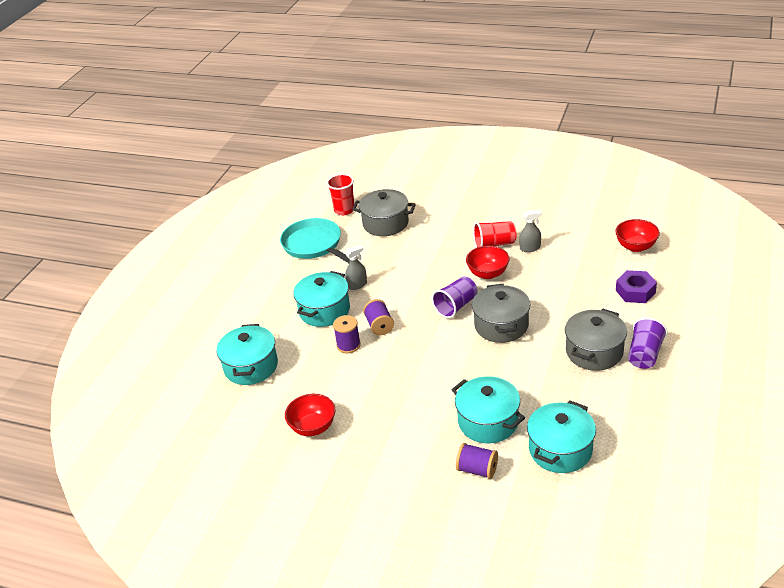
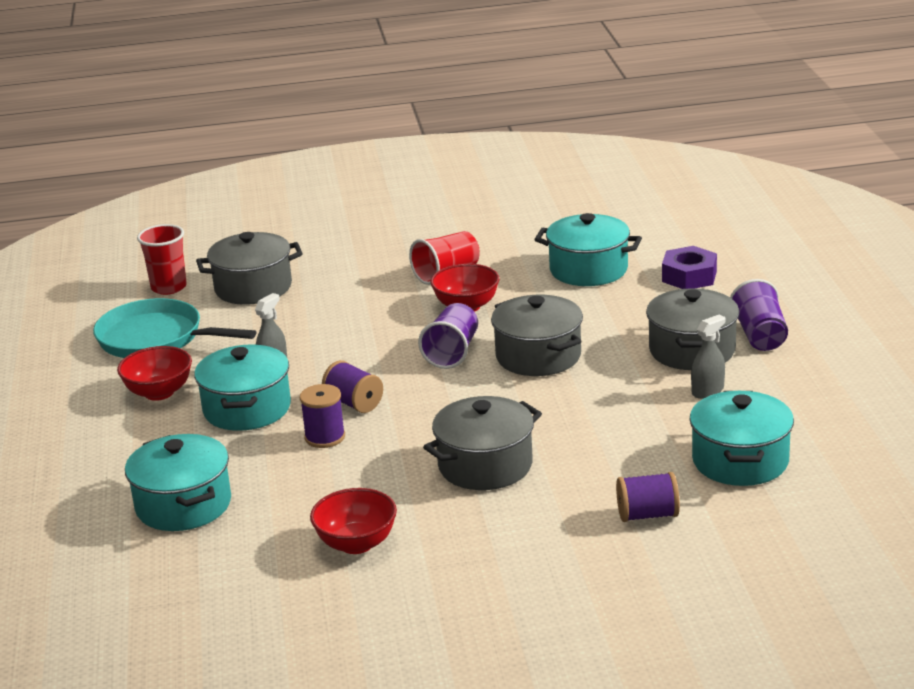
camera: 30 degrees left, 10 degrees down
turquoise pot [452,376,525,443] -> turquoise pot moved to [534,213,642,286]
grey spray bottle [519,210,542,252] -> grey spray bottle moved to [691,315,725,399]
red bowl [615,219,660,252] -> red bowl moved to [117,346,192,401]
none -> grey pot [423,396,542,490]

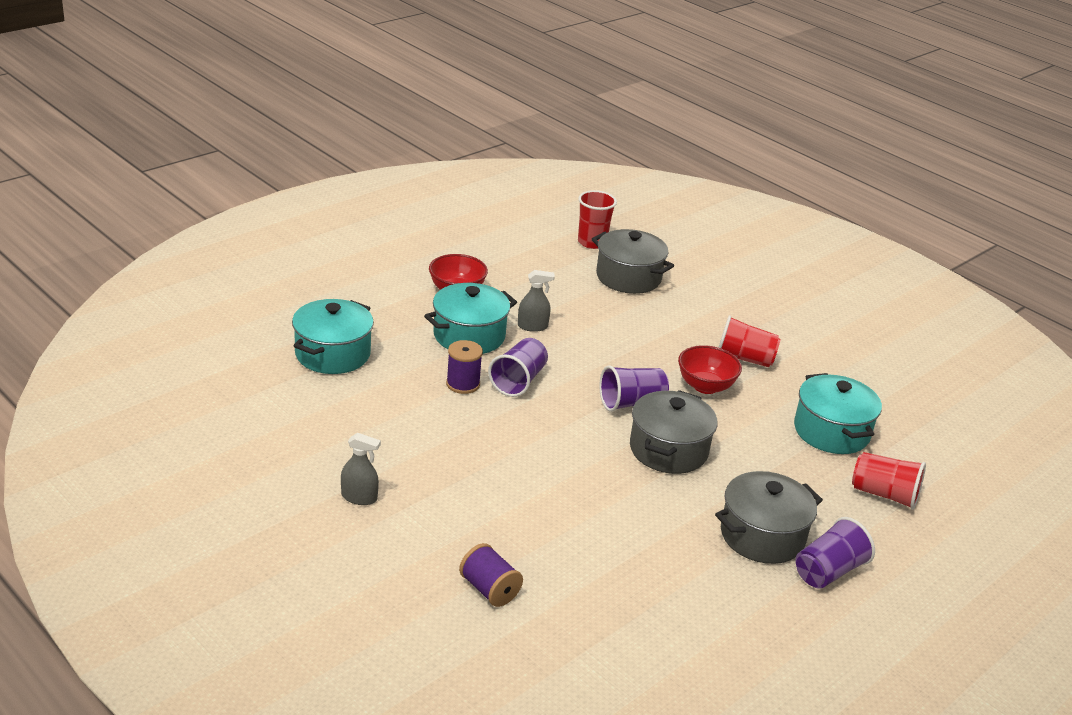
camera: 50 degrees right, 5 degrees up
turquoise pan [93,298,256,358] -> none
red bowl [310,488,397,554] -> none
purple spool [322,360,383,413] -> purple cup [488,338,548,397]
grey pot [423,396,542,490] -> none
purple nut [662,246,717,289] -> red cup [852,452,926,510]
turquoise pot [689,391,794,486] -> none
grey spray bottle [691,315,725,399] -> grey spray bottle moved to [341,433,381,505]

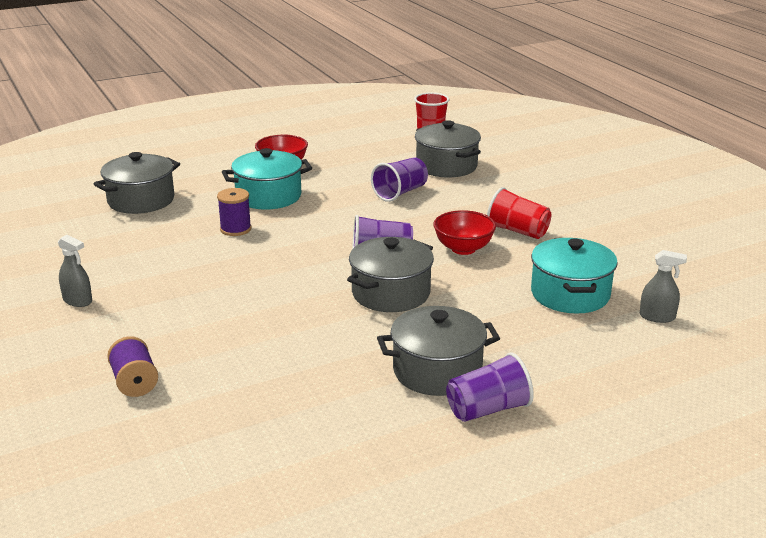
camera: 20 degrees right, 5 degrees down
turquoise pot [292,299,374,374] -> grey pot [93,152,180,214]
purple cup [488,338,548,397] -> purple cup moved to [371,157,428,202]
grey spray bottle [518,270,555,332] -> grey spray bottle moved to [640,250,687,323]
red cup [852,452,926,510] -> none

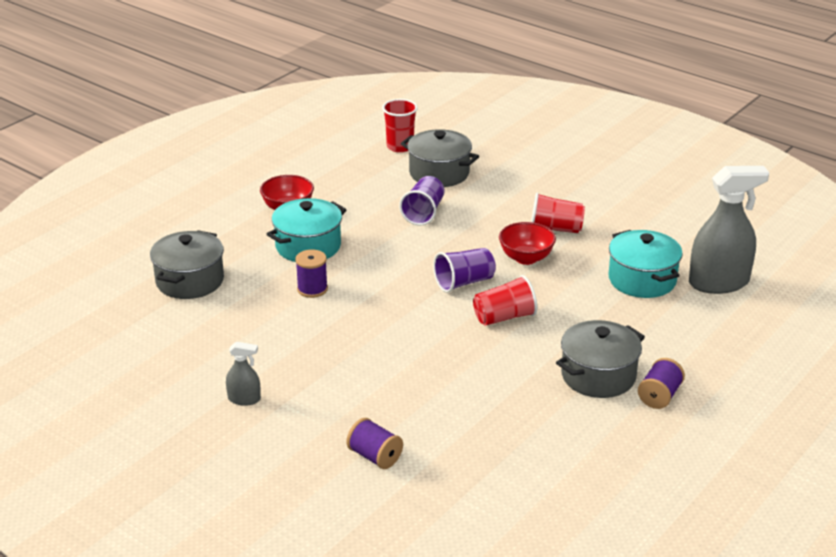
camera: 25 degrees left, 5 degrees up
grey pot [347,237,434,312] -> red cup [473,275,537,326]
purple cup [446,352,534,422] -> purple spool [638,358,685,409]
grey spray bottle [640,250,687,323] -> grey spray bottle [689,166,769,294], size x2.13

